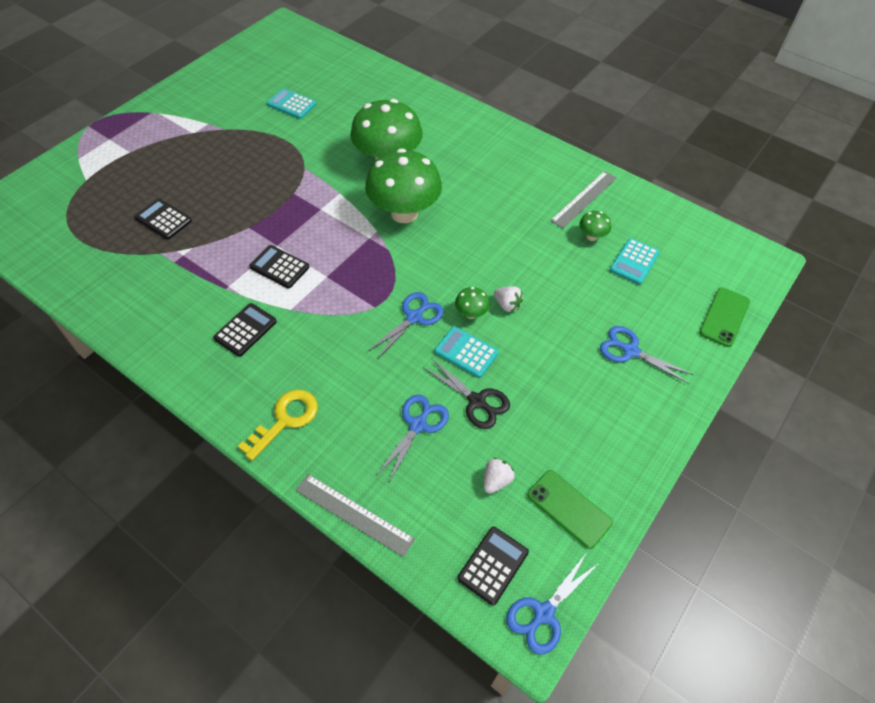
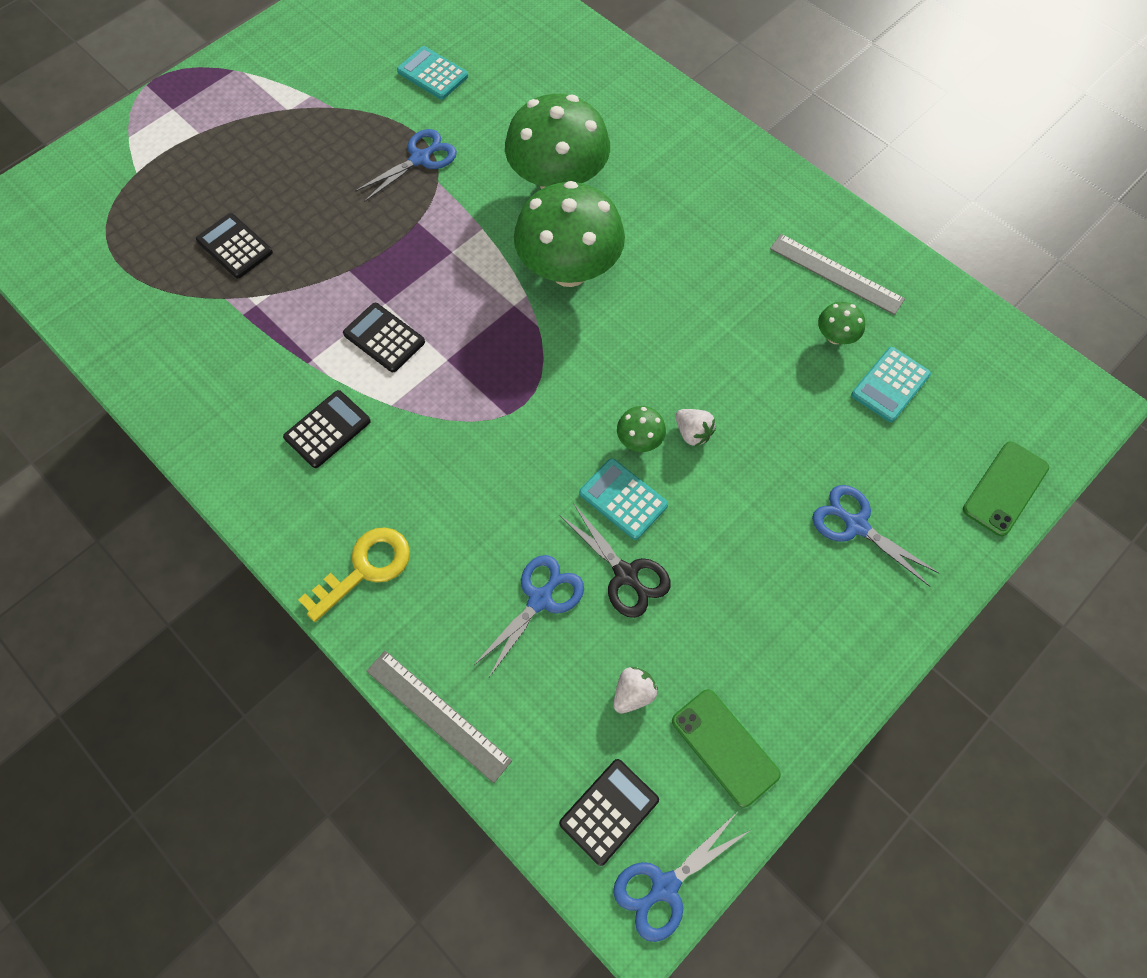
camera: 10 degrees right, 10 degrees up
blue scissors [367,292,444,359] -> blue scissors moved to [355,129,457,202]
grey ruler [550,171,617,228] -> grey ruler turned 75 degrees clockwise [770,234,905,315]

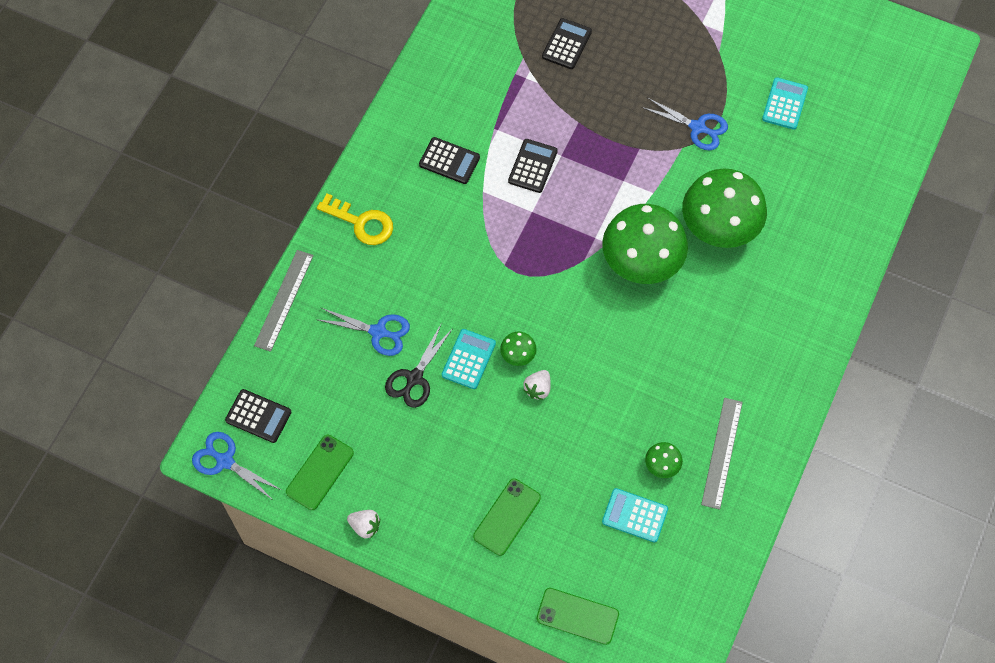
camera: 70 degrees right, 0 degrees up
white strawberry [613,667,658,713] -> white strawberry moved to [347,510,380,539]
blue scissors [812,485,940,587] -> green phone [473,479,541,556]

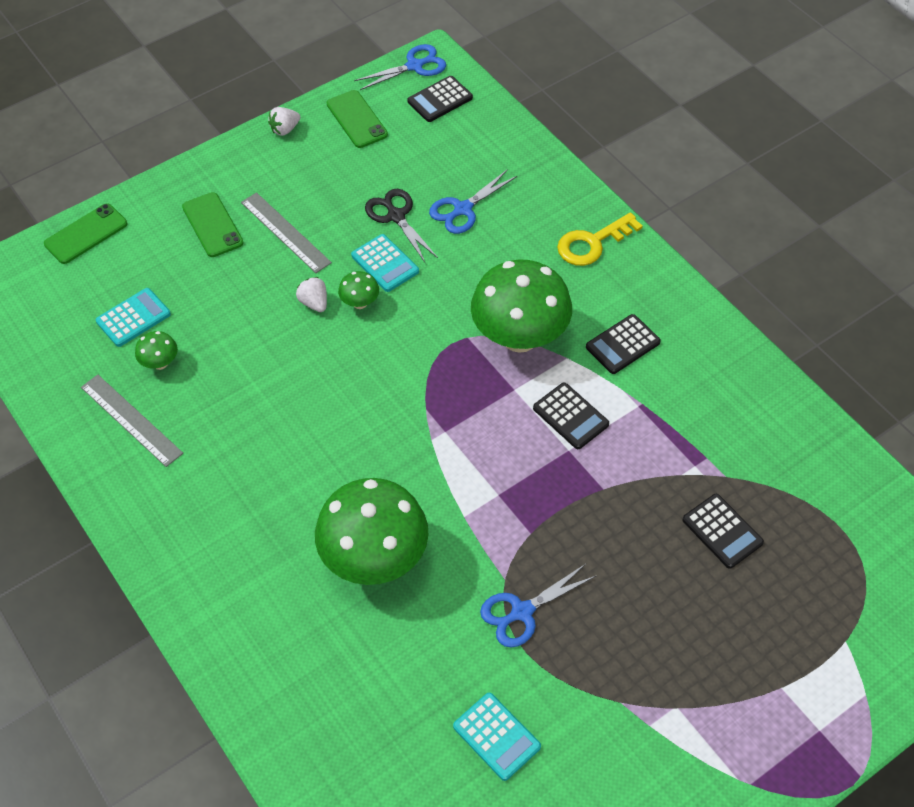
camera: 120 degrees right, 10 degrees down
grey ruler [254,250,314,352] -> grey ruler moved to [241,192,332,273]
green mushroom [602,204,688,284] -> green mushroom moved to [471,260,572,353]

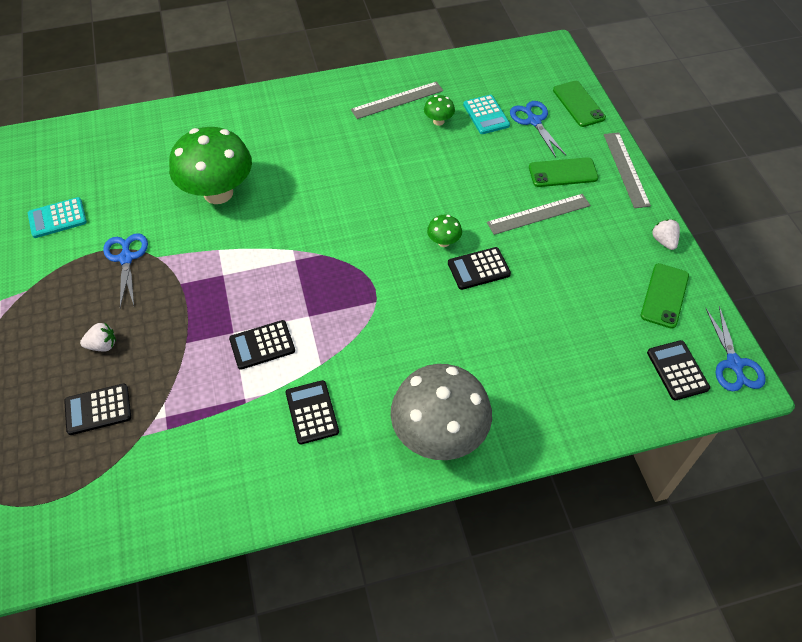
camera: 110 degrees right, 0 degrees up
white strawberry [296,277,327,312] -> white strawberry moved to [80,322,116,352]
green phone [327,90,388,148] -> green phone turned 60 degrees counterclockwise [641,263,689,329]
turquoise calculator [351,234,419,292] -> black calculator [448,247,511,290]
black scissors [365,189,438,262] -> none
blue scissors [429,169,517,234] -> blue scissors moved to [510,101,566,157]
green mushroom [471,260,572,353] -> none
yellow key [557,212,643,266] -> grey mushroom [391,364,492,460]
none -> grey ruler [604,132,651,208]

